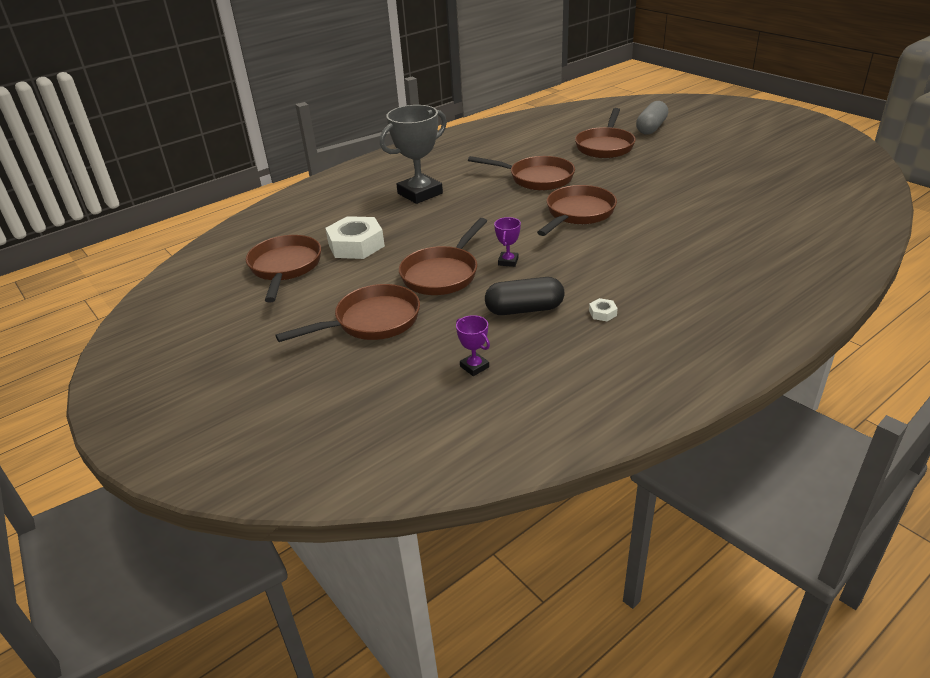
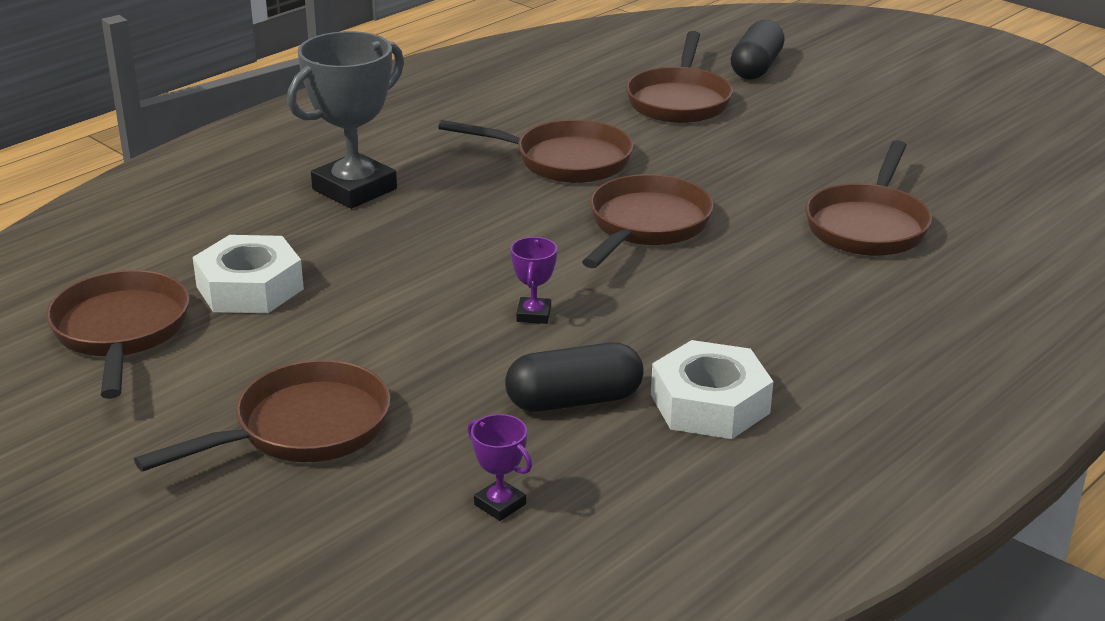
camera: 10 degrees left, 5 degrees down
brown pan [399,218,487,295] -> brown pan moved to [806,140,932,256]
white nut [589,298,618,321] -> white nut [651,340,773,439], size x2.46
grey capsule [636,101,668,135] -> black capsule [731,20,785,80]

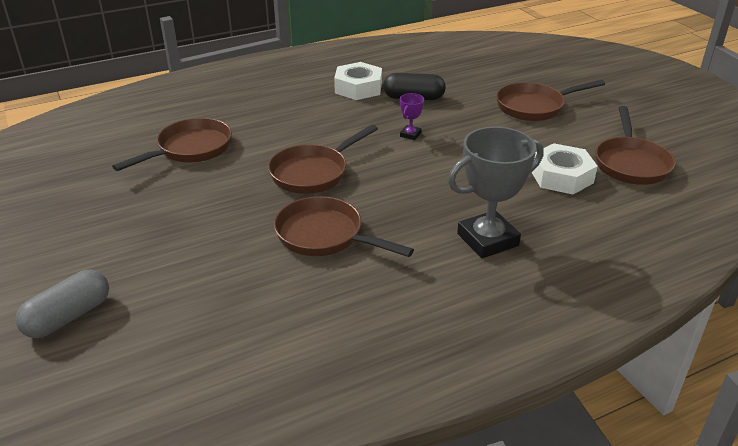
camera: 160 degrees left, 5 degrees up
purple trophy [467,414,532,521] -> none
brown pan [626,31,733,123] -> none
black capsule [731,20,785,80] -> grey capsule [15,270,109,338]

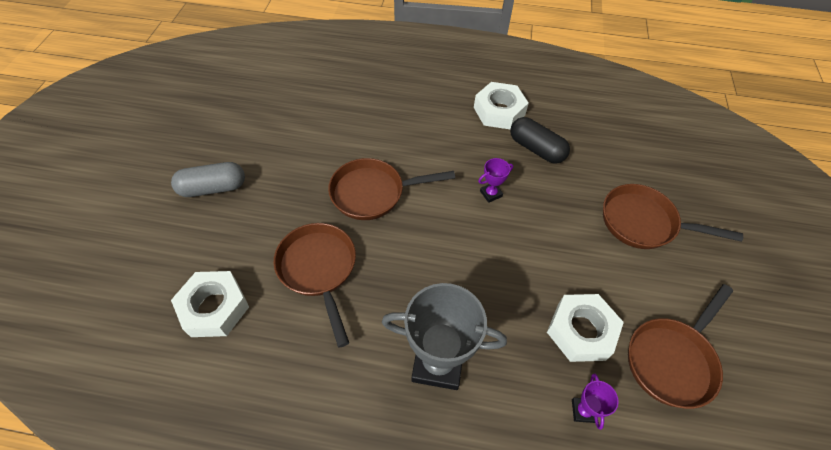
camera: 35 degrees right, 20 degrees up
grey capsule [15,270,109,338] -> grey capsule moved to [171,162,245,197]
brown pan [112,118,232,171] -> none
none -> white nut [171,271,249,337]
none -> purple trophy [572,374,619,430]

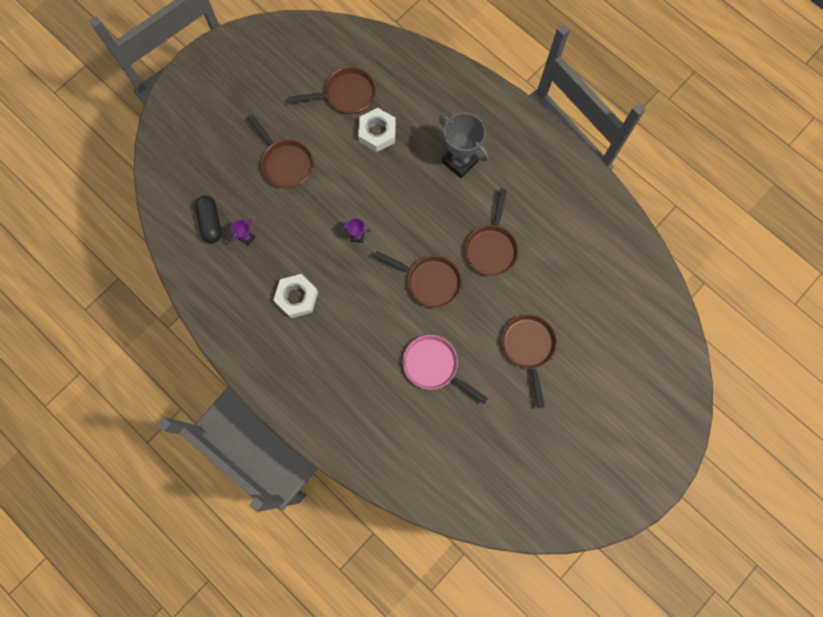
camera: 145 degrees left, 20 degrees up
grey capsule [171,162,245,197] -> brown pan [502,315,557,408]
white nut [171,271,249,337] -> none
black capsule [510,117,570,164] -> black capsule moved to [195,196,222,243]
purple trophy [572,374,619,430] -> purple trophy moved to [231,219,255,246]
none -> pink pan [403,335,488,404]

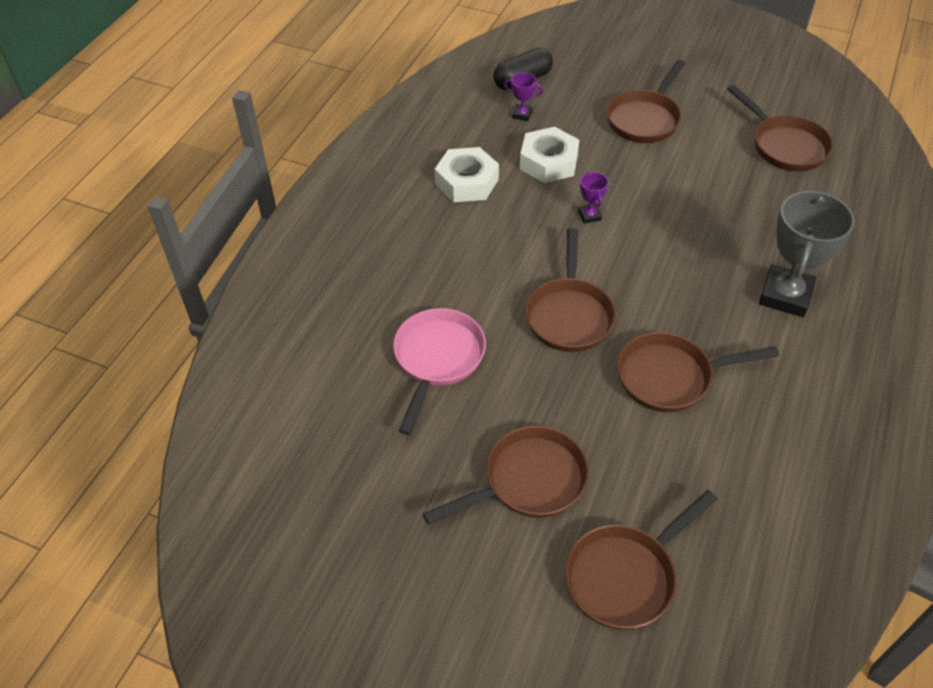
camera: 70 degrees right, 25 degrees down
white nut [358,108,396,152] -> white nut moved to [520,127,579,183]
none -> brown pan [565,490,718,630]

